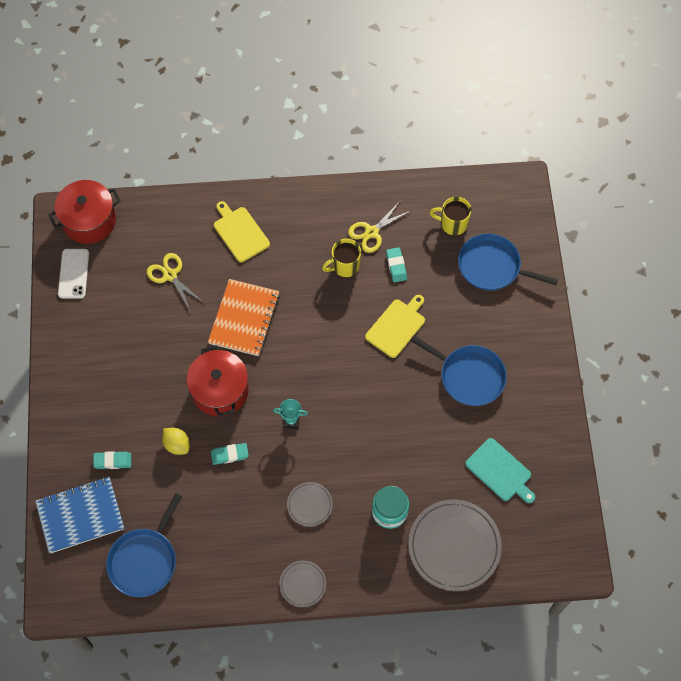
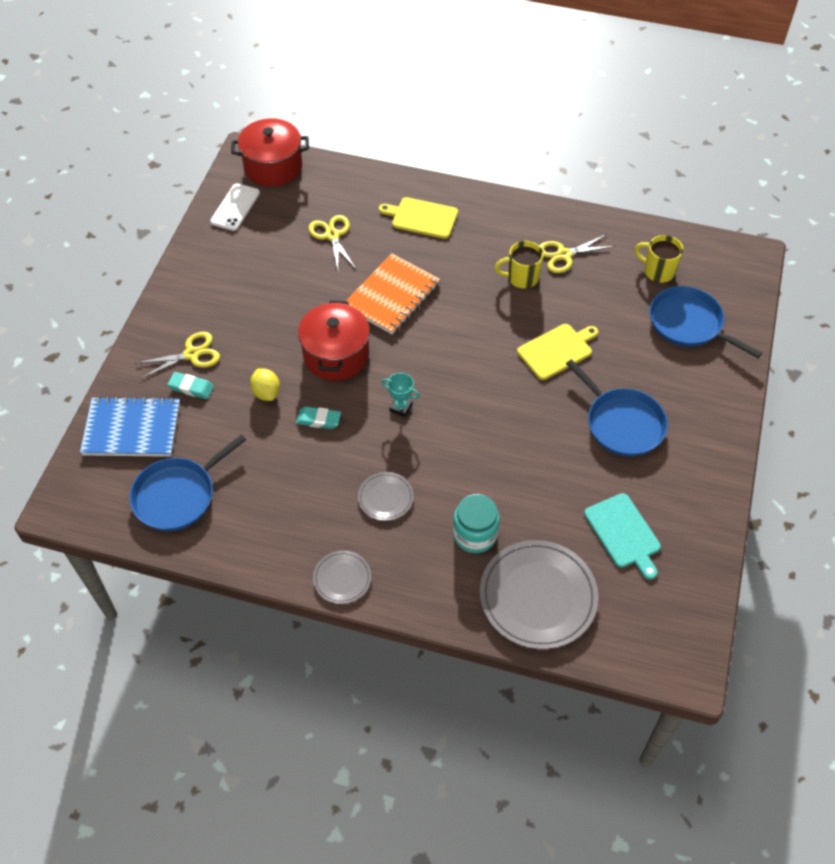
camera: 20 degrees right, 10 degrees down
yellow cutting board [214,201,270,263] -> yellow cutting board turned 60 degrees counterclockwise [379,197,458,239]
turquoise eraser [386,247,407,282] -> none
none -> yellow scissors [135,332,220,379]

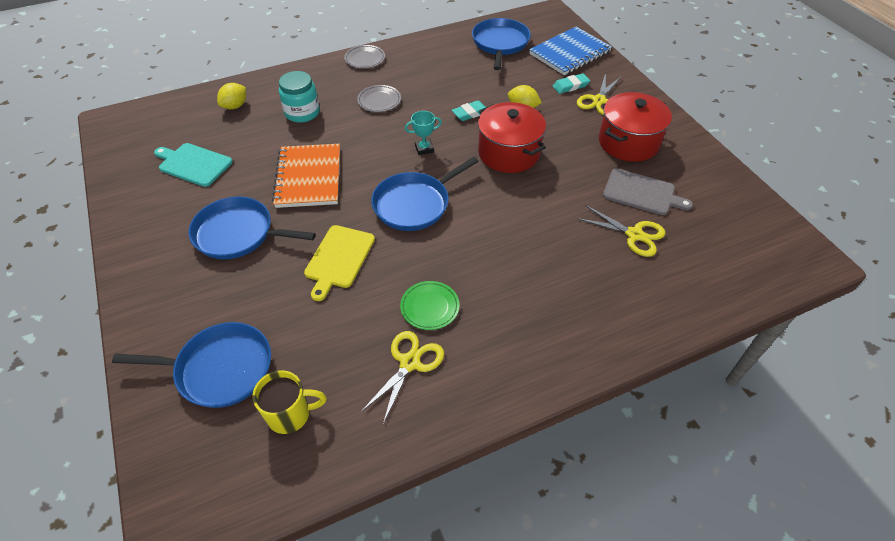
camera: 140 degrees right, 5 degrees down
white phone [210,183,260,231] -> none
red pot [231,119,309,187] -> red pot moved to [599,92,672,162]
orange notebook [346,253,440,334] -> orange notebook moved to [272,144,340,208]
yellow cutting board [379,197,458,239] -> none
grey plate [480,540,598,649] -> yellow lemon [217,83,246,109]
yellow mug [494,241,544,289] -> green plate [400,281,459,330]
none -> blue pan [371,157,479,231]
none -> grey cutting board [603,168,693,215]

